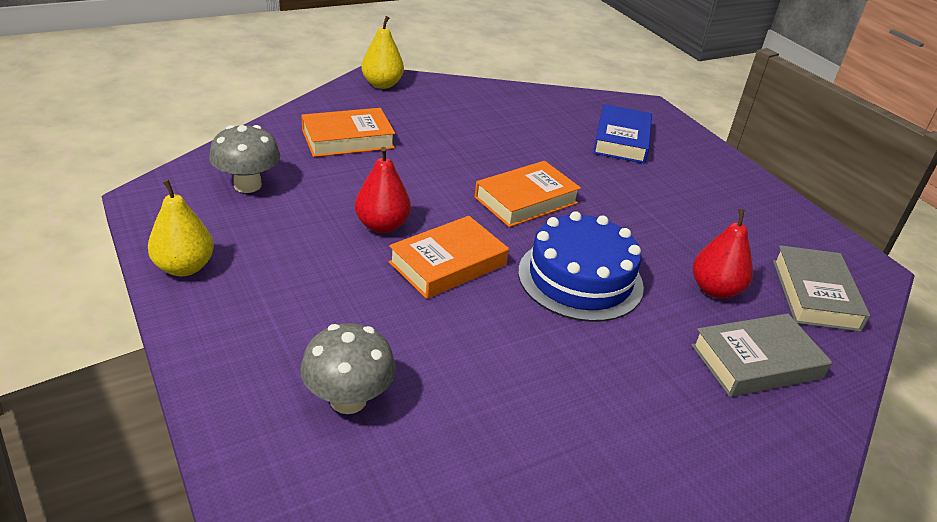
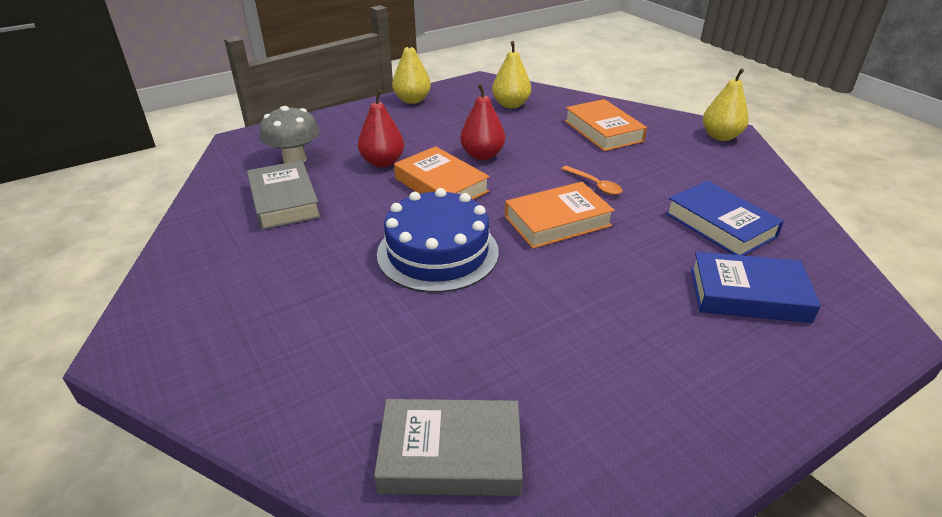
camera: 90 degrees right, 0 degrees up
grey mushroom [209,125,280,193] -> yellow pear [492,41,531,108]
orange book [475,161,581,227] -> orange book turned 75 degrees counterclockwise [505,182,615,248]
grey book [691,314,832,397] -> grey book moved to [247,160,321,230]
red pear [693,209,753,299] -> red pear moved to [358,90,404,167]
none -> orange spoon [561,166,622,195]
none -> blue book [665,181,784,256]

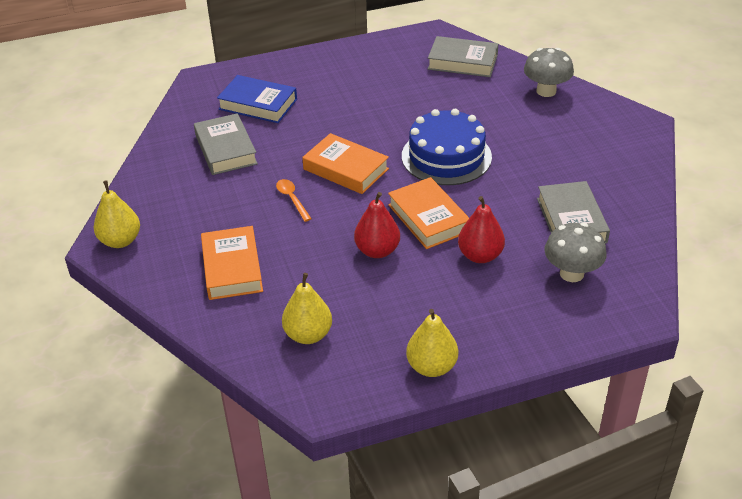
camera: 165 degrees left, 5 degrees up
orange book [505,182,615,248] -> orange book turned 45 degrees clockwise [302,133,389,194]
blue book [665,181,784,256] -> grey book [194,113,258,175]
none -> grey mushroom [524,48,574,97]

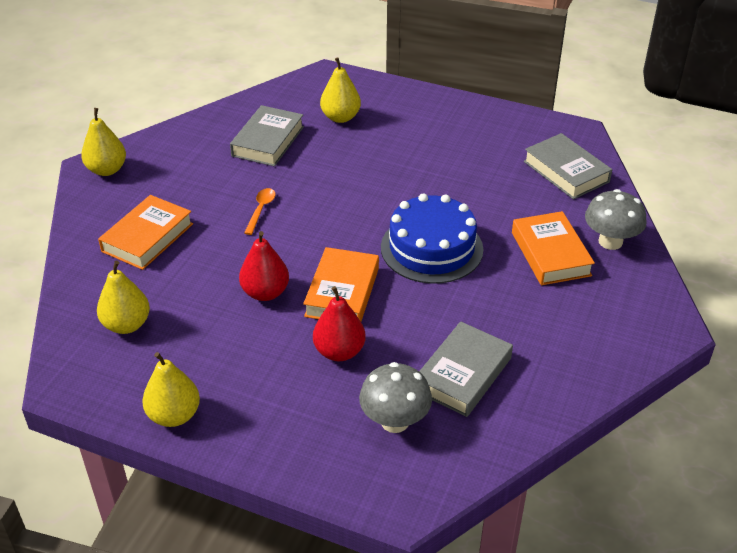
camera: 40 degrees right, 0 degrees up
blue book [217,75,297,123] -> yellow pear [320,57,361,123]
orange book [302,133,389,194] -> orange book moved to [512,211,595,285]

